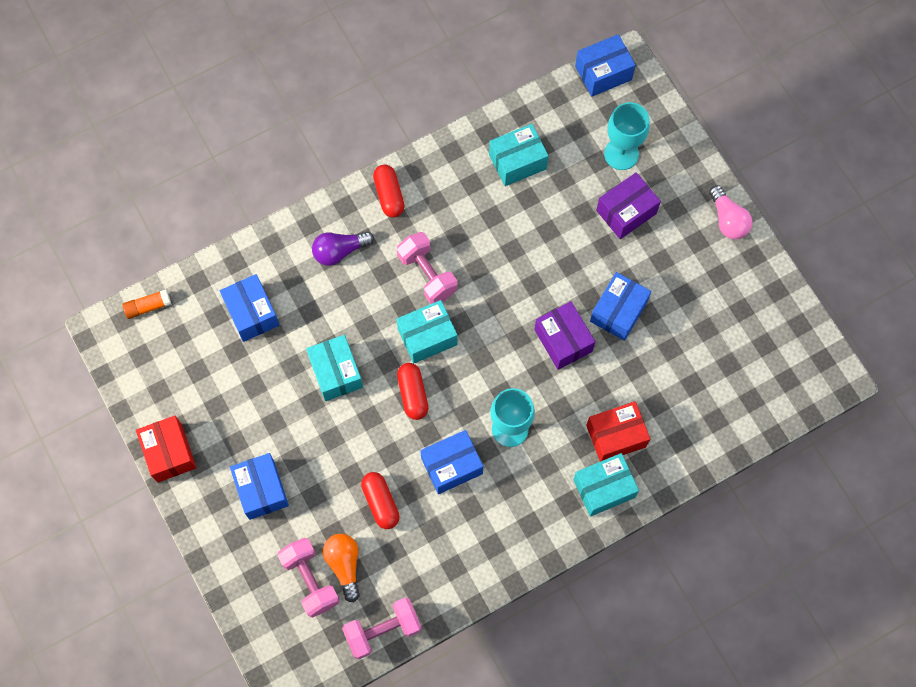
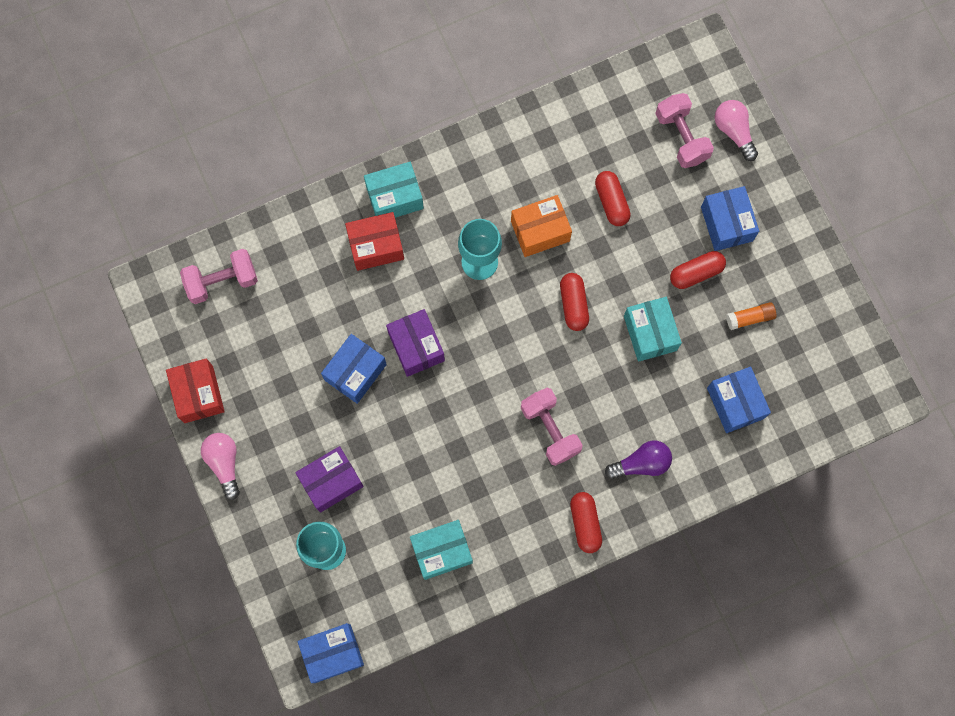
camera: 175 degrees left, 5 degrees up
orange glue stick [122,289,171,319] -> orange glue stick moved to [726,302,776,330]
red box [136,416,196,483] -> red box moved to [166,358,225,423]
orange light bulb [323,534,360,602] -> none
pink dumbbell [342,598,422,659] -> pink dumbbell moved to [180,249,258,304]
turquoise box [397,300,458,363] -> none
blue box [420,430,483,494] -> orange box [511,195,572,257]
none -> red capsule [670,251,726,289]
none -> pink light bulb [715,100,758,161]

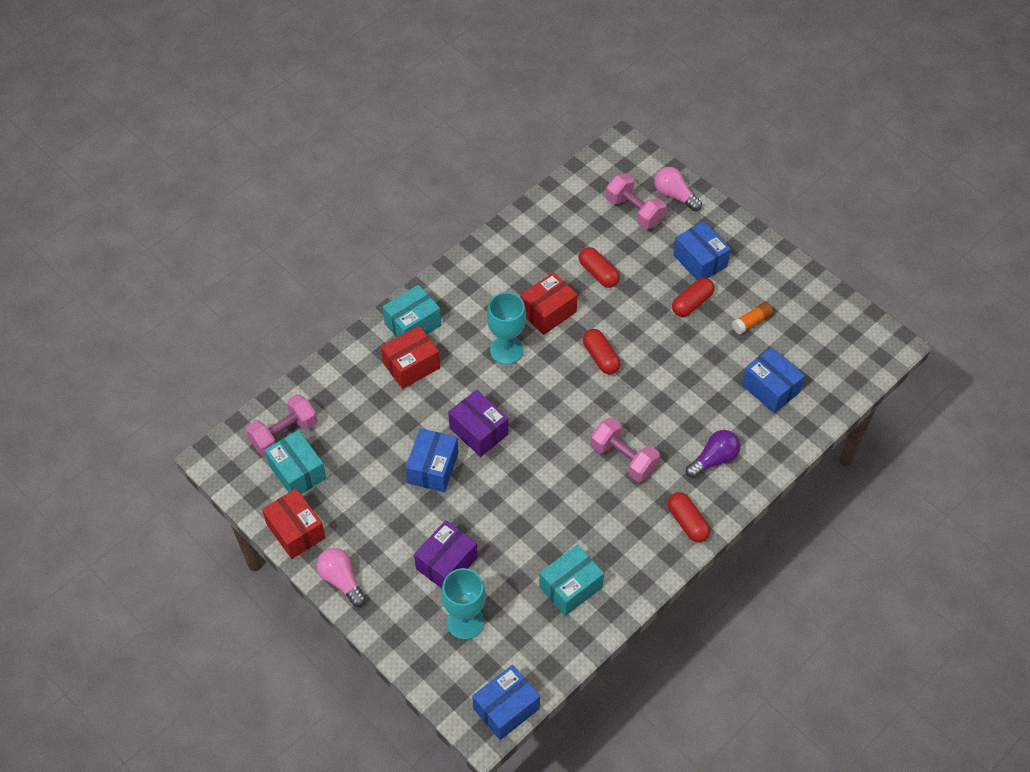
camera: 20 degrees left, 20 degrees down
orange box [511,195,572,257] -> red box [520,272,578,335]
turquoise box [624,297,682,362] -> turquoise box moved to [265,430,327,494]

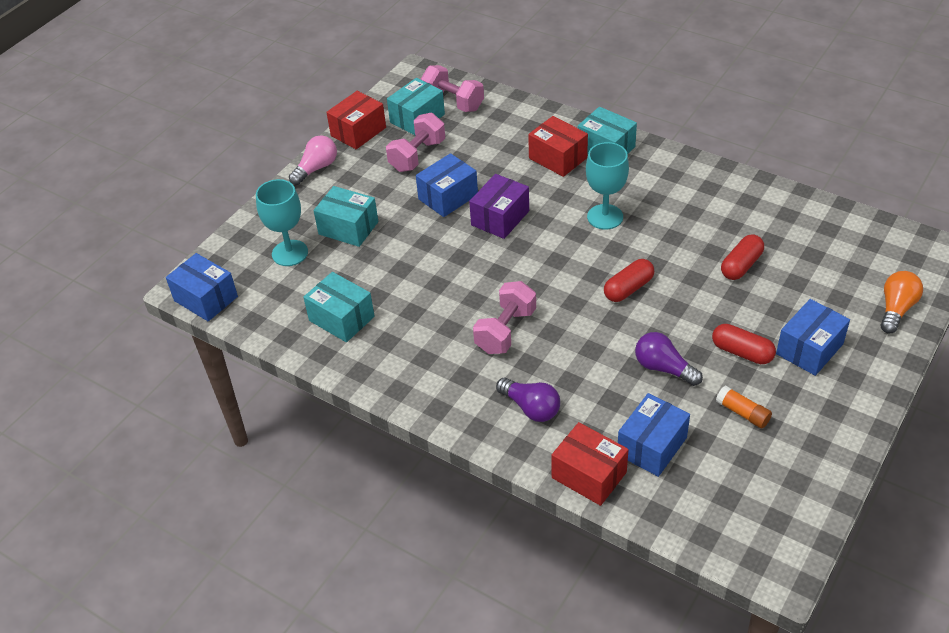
camera: 80 degrees right, 10 degrees down
blue box [406,428,458,492] -> blue box turned 45 degrees counterclockwise [416,153,478,217]
purple box [414,520,478,588] -> turquoise box [314,186,378,247]
red box [520,272,578,335] -> red box moved to [552,422,629,506]
pink dumbbell [606,173,666,229] -> pink dumbbell moved to [386,113,445,172]
pink light bulb [654,167,702,211] -> orange light bulb [880,271,923,333]
red capsule [667,492,710,542] -> none
none -> purple light bulb [635,332,703,386]

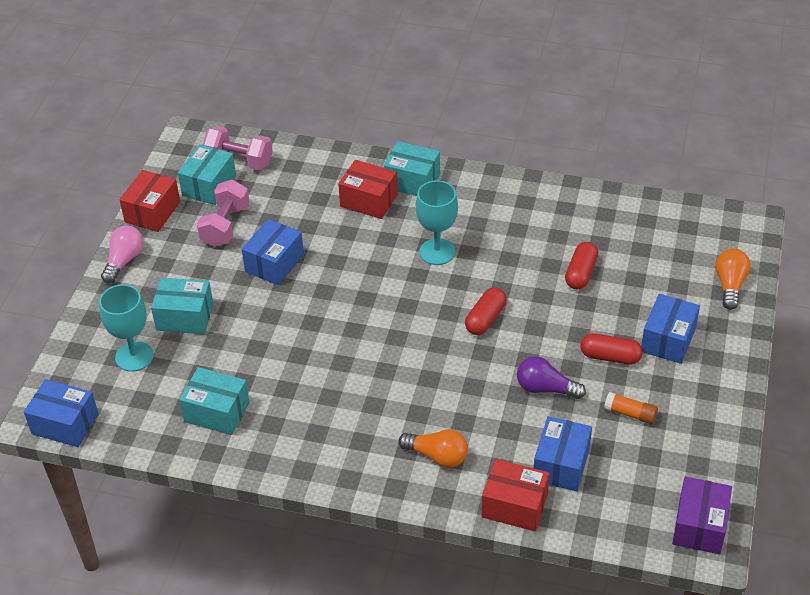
camera: 20 degrees left, 0 degrees up
purple box [469,174,529,239] -> purple box moved to [672,477,732,554]
pink dumbbell [473,281,536,354] -> none
purple light bulb [496,378,560,422] -> orange light bulb [398,429,468,468]

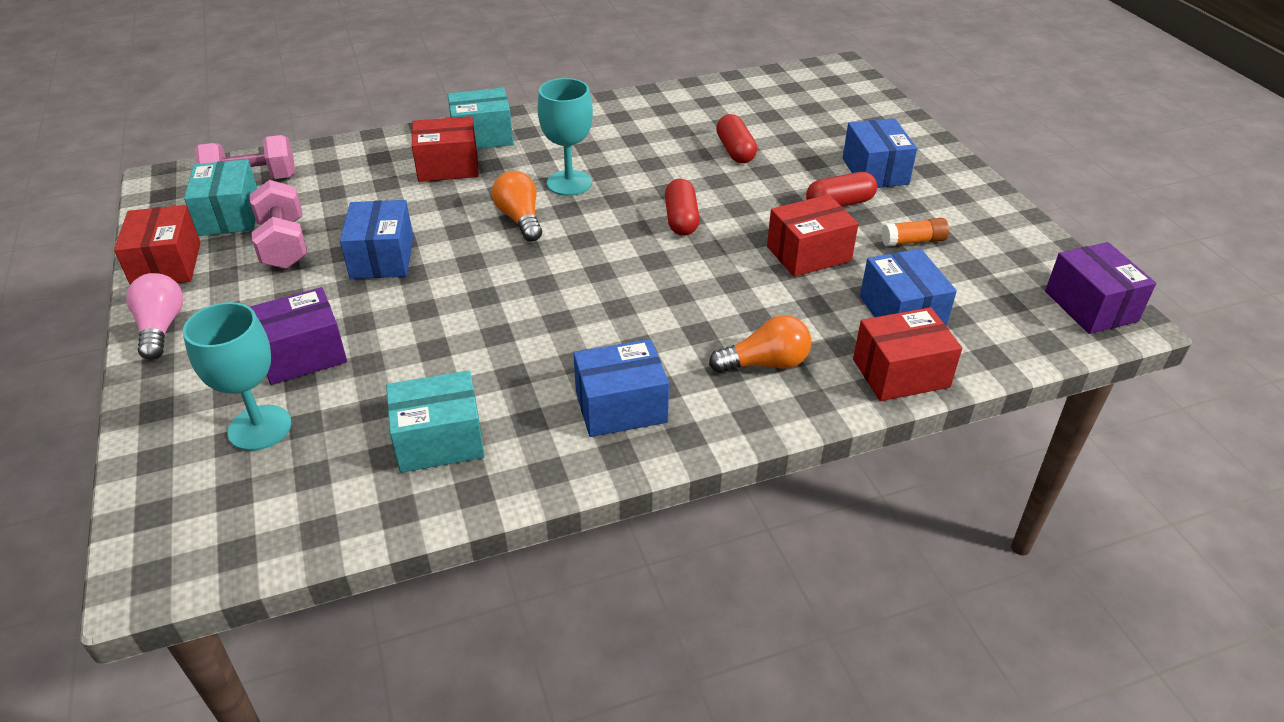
camera: 35 degrees left, 5 degrees down
blue box [24,379,99,447] -> blue box moved to [573,339,669,437]
turquoise box [151,277,213,334] -> purple box [250,287,347,385]
purple light bulb [517,356,586,399] -> red box [767,195,859,277]
orange light bulb [715,249,751,310] -> orange light bulb moved to [492,171,542,242]

